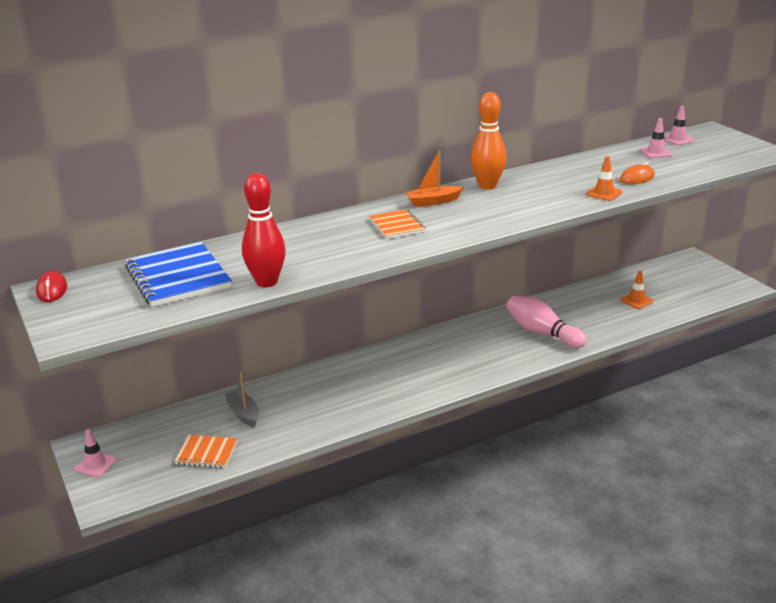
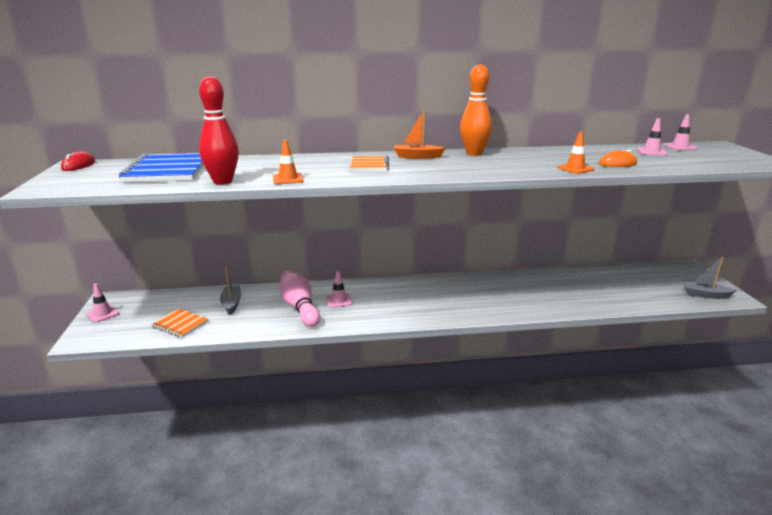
camera: 20 degrees right, 5 degrees down
pink bowling pin [507,295,587,348] -> pink bowling pin moved to [280,270,320,327]
orange traffic cone [620,270,653,309] -> orange traffic cone moved to [273,140,304,184]
none -> pink traffic cone [326,271,352,308]
none -> grey boat [683,257,737,299]

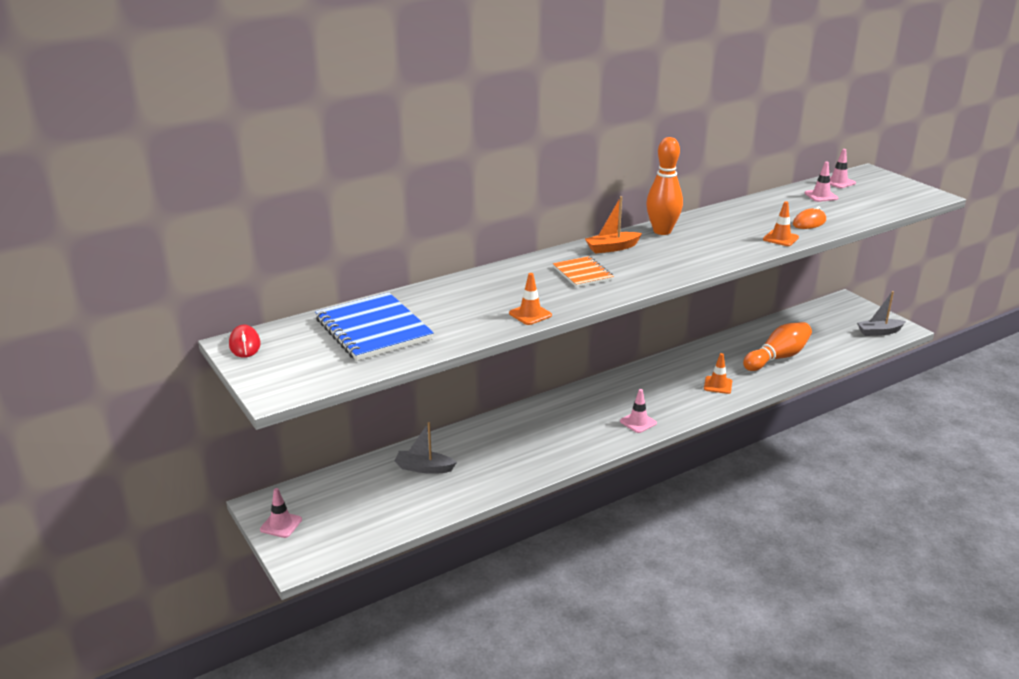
camera: 25 degrees left, 5 degrees up
orange notebook [152,309,208,338] -> none
red bowling pin [199,76,239,185] -> none
grey boat [220,266,241,315] -> grey boat turned 45 degrees counterclockwise [395,422,457,474]
pink bowling pin [280,270,320,327] -> none
pink traffic cone [326,271,352,308] -> pink traffic cone moved to [620,389,657,433]
none -> orange traffic cone [704,353,732,394]
none -> orange bowling pin [743,322,812,371]

